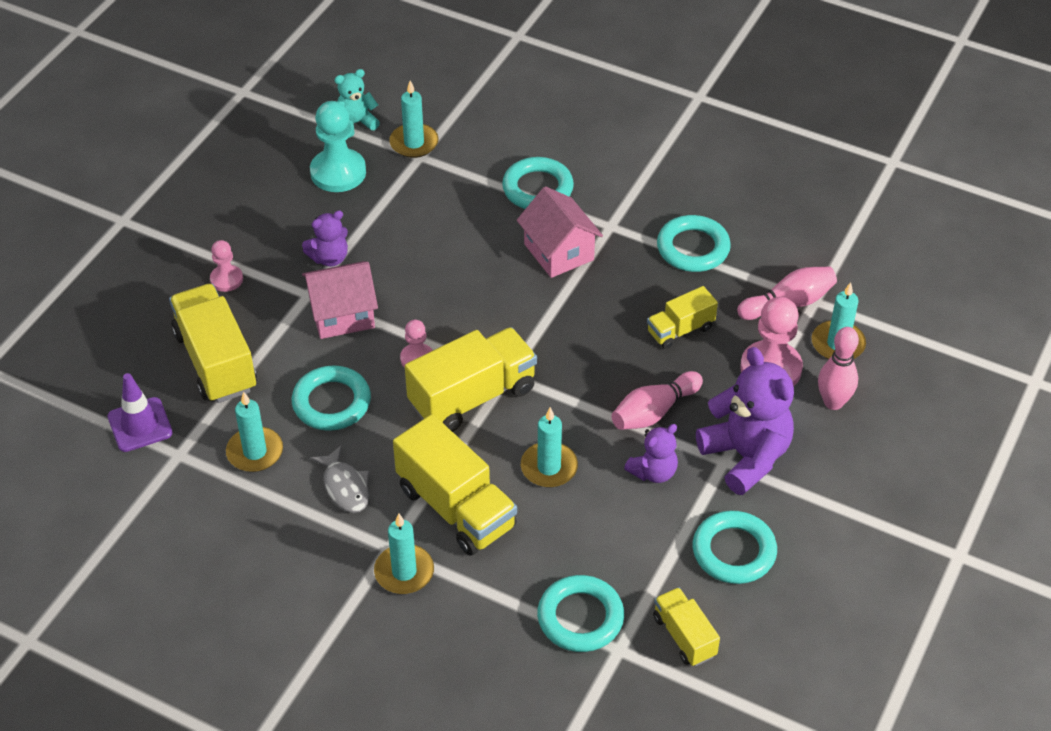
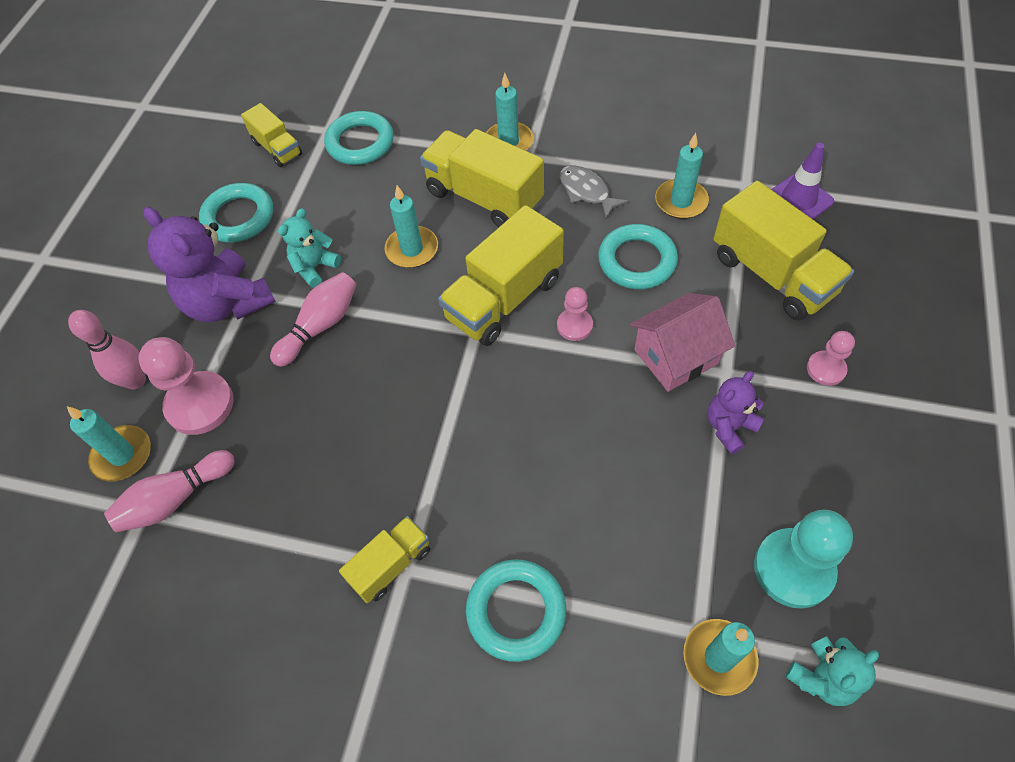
camera: 170 degrees right, 10 degrees up
pink house [517,186,603,278] -> none
purple teddy bear [624,424,678,483] -> turquoise teddy bear [278,208,341,288]
yellow truck [647,286,718,349] -> yellow truck moved to [339,516,430,603]
turquoise ring [657,215,731,272] -> none

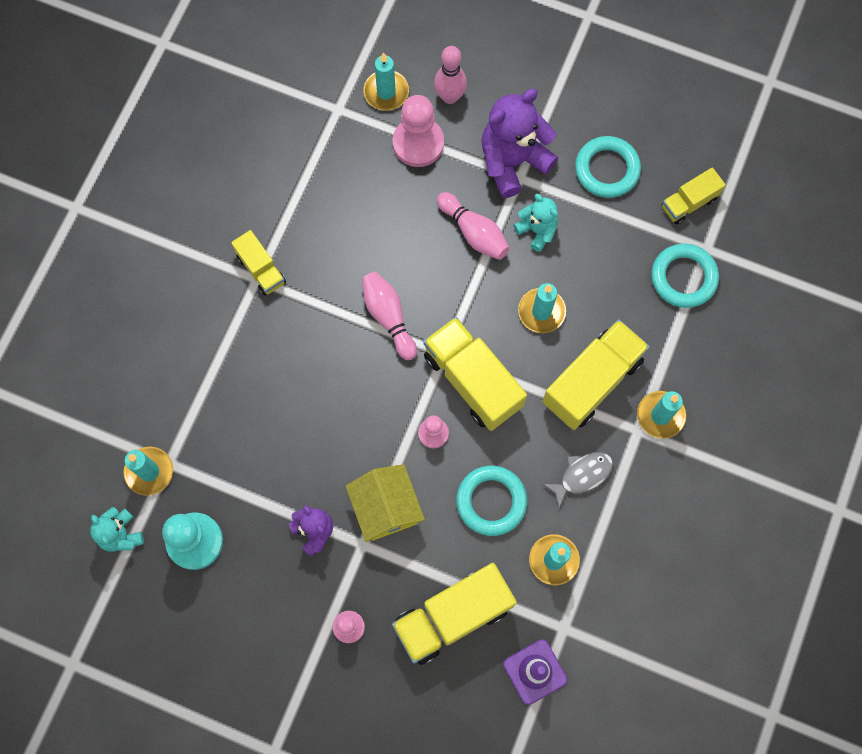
camera: 95 degrees right, 15 degrees up
pink bowling pin [104,450,235,532] -> pink bowling pin moved to [362,271,417,360]
turquoise ring [466,559,566,662] -> none
pink house [630,293,735,392] -> yellow house [346,464,425,542]

